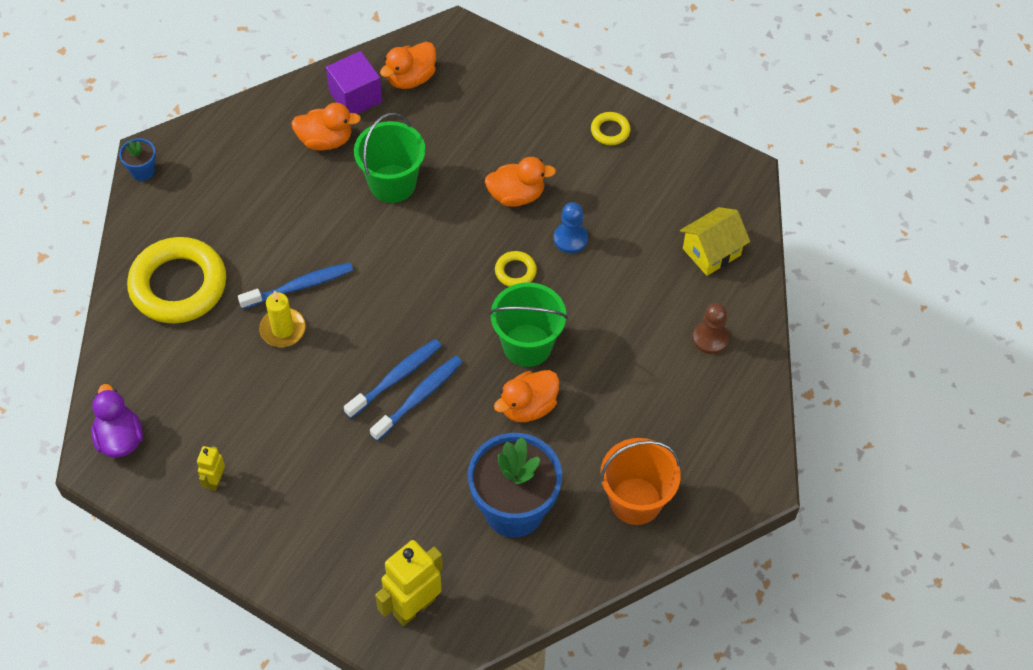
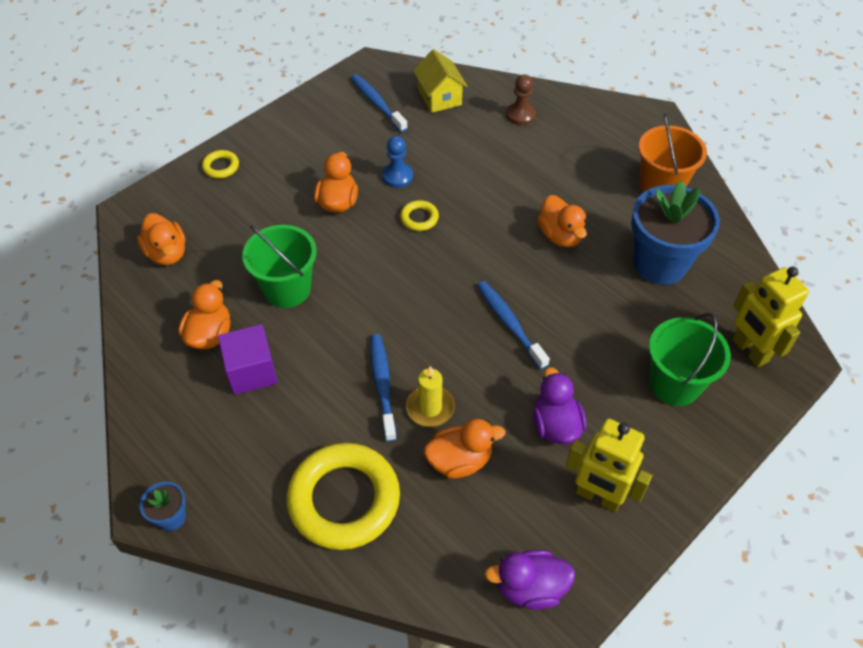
camera: 75 degrees left, 5 degrees down
yellow robot [197,446,225,491] -> yellow robot [566,418,652,512], size x1.95
purple cube [326,51,382,114] -> purple cube moved to [218,324,278,395]
blue toothbrush [370,356,462,441] -> blue toothbrush moved to [351,74,408,133]
green bucket [489,282,568,367] -> green bucket moved to [649,313,731,406]
yellow ring [591,112,631,145] -> yellow ring moved to [202,150,239,178]
none -> orange duck [424,419,505,478]
none -> purple duck [533,367,587,444]

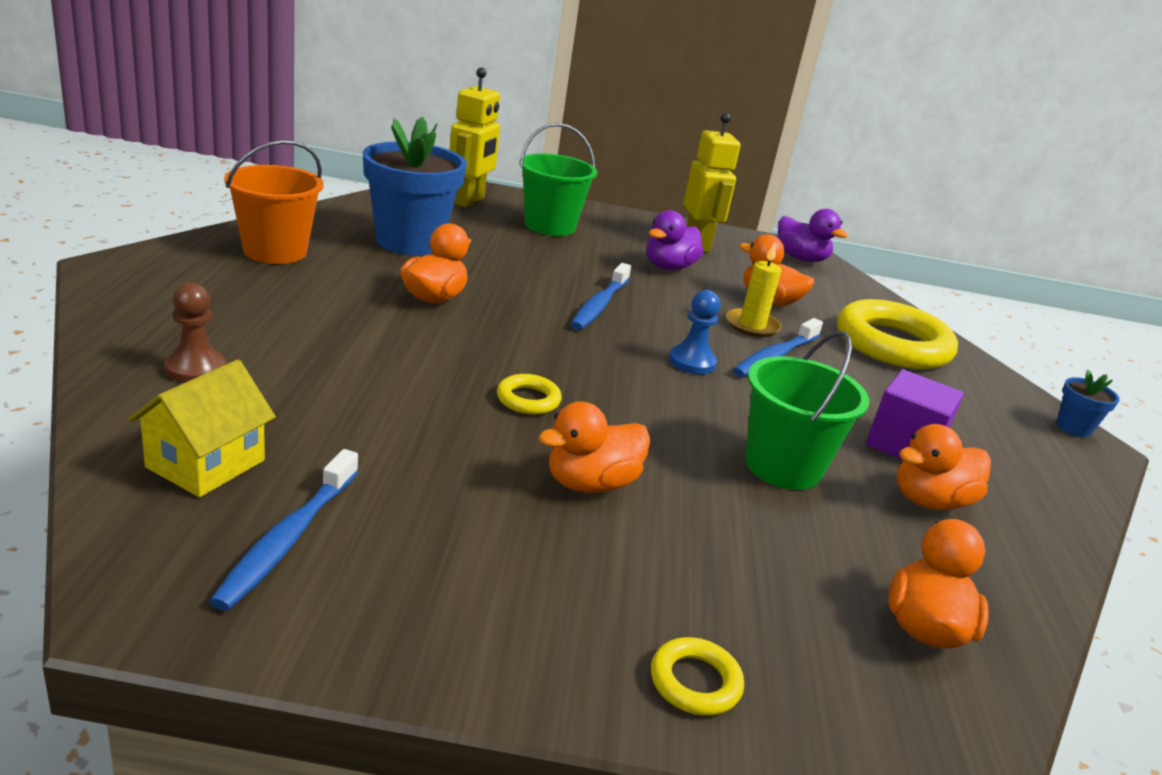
camera: 135 degrees left, 25 degrees down
blue pawn [382,136,413,188] -> blue pawn moved to [669,290,721,374]

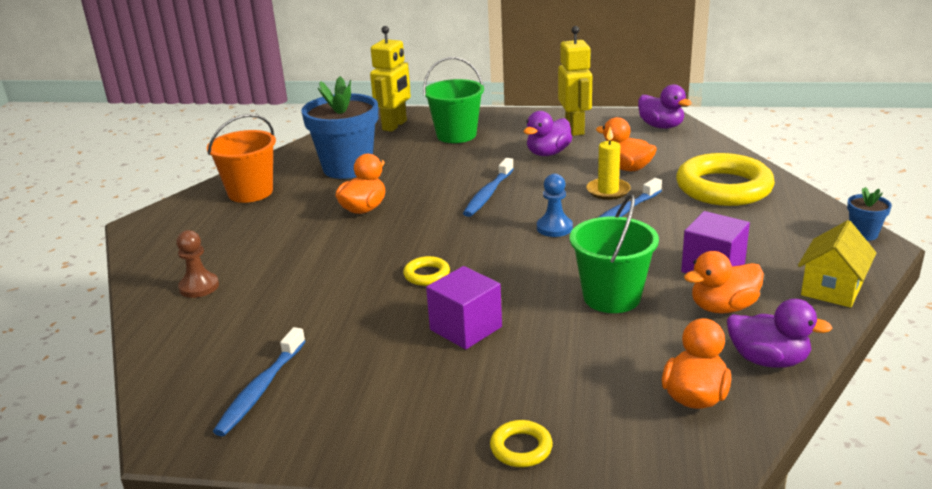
camera: 10 degrees right, 0 degrees up
yellow house [128,360,276,497] -> yellow house moved to [798,220,876,308]
orange duck [539,401,650,493] -> purple cube [426,266,502,349]
none -> purple duck [727,299,832,368]

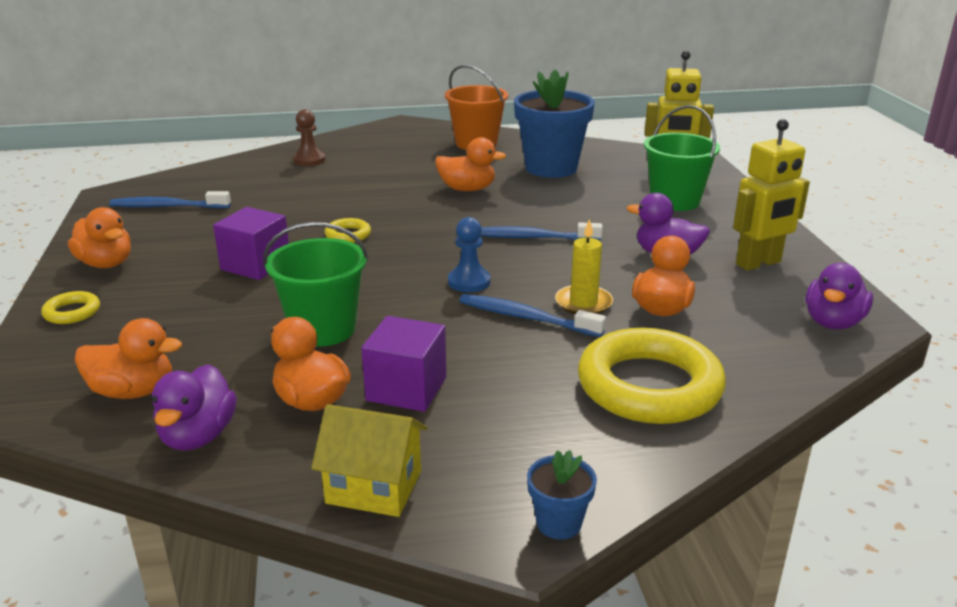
camera: 70 degrees right, 0 degrees up
none -> orange duck [68,207,131,268]

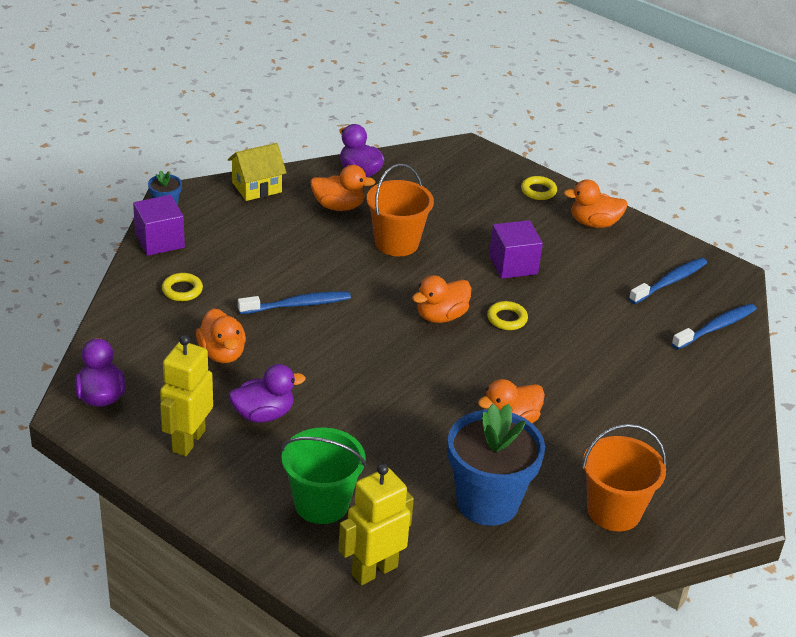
camera: 135 degrees right, 10 degrees up
orange duck [74,318,182,399] -> orange duck moved to [412,275,471,323]
green bucket [263,222,369,347] -> orange bucket [367,164,434,256]
brown pawn [293,109,326,166] -> none
purple cube [361,316,446,412] -> purple cube moved to [133,195,185,256]
blue pawn [448,217,490,292] -> none
blue toothbrush [481,222,603,241] -> blue toothbrush moved to [672,303,757,350]
yellow candle [555,219,613,314] -> none
yellow ring [578,328,726,424] -> yellow ring [162,273,203,301], size x0.43

